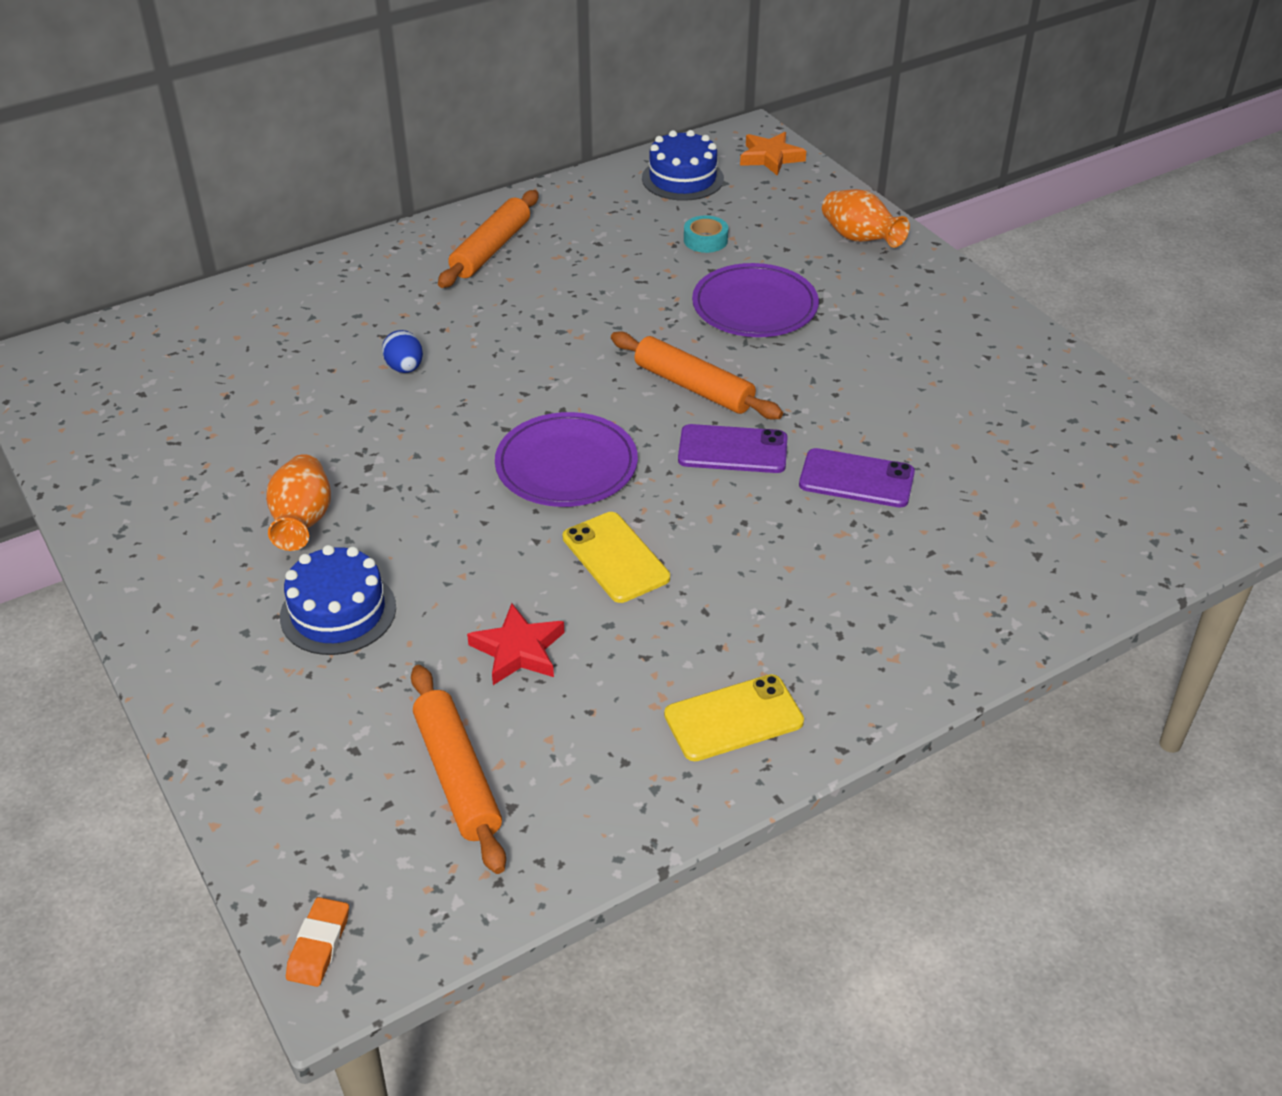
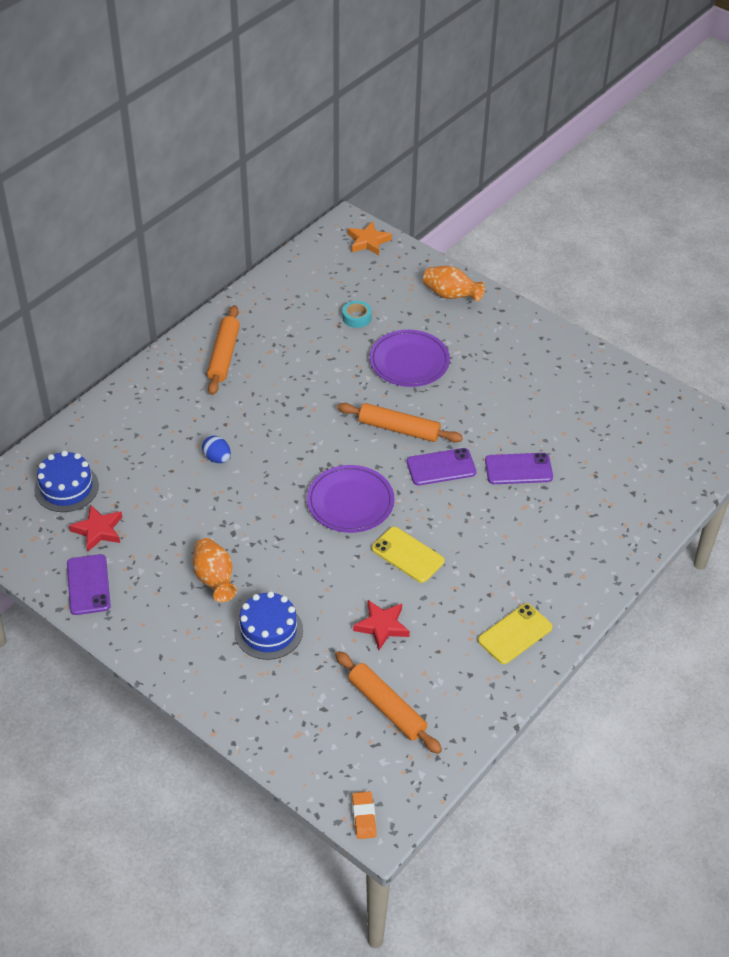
camera: 20 degrees left, 5 degrees up
blue cake [642,130,724,201] -> blue cake moved to [34,451,99,512]
none -> purple phone [67,554,111,615]
none -> red star [69,505,122,551]

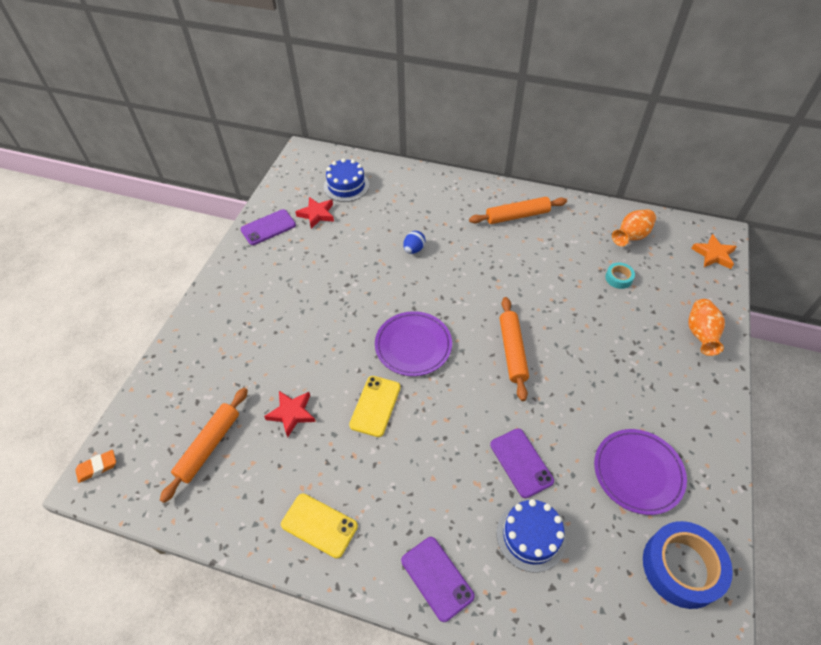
camera: 70 degrees right, 5 degrees up
orange vase [193,538,237,602] -> orange vase moved to [612,209,656,247]
blue cake [234,591,303,660] -> blue cake moved to [497,499,566,573]
purple plate [369,330,450,387] -> purple plate moved to [594,429,687,515]
purple phone [407,448,476,485] -> purple phone moved to [401,537,475,622]
none -> blue tape [643,521,733,609]

